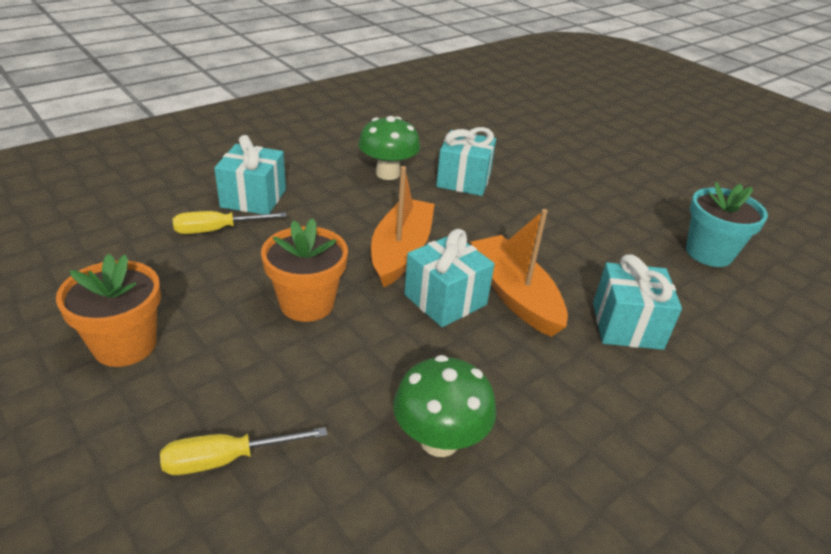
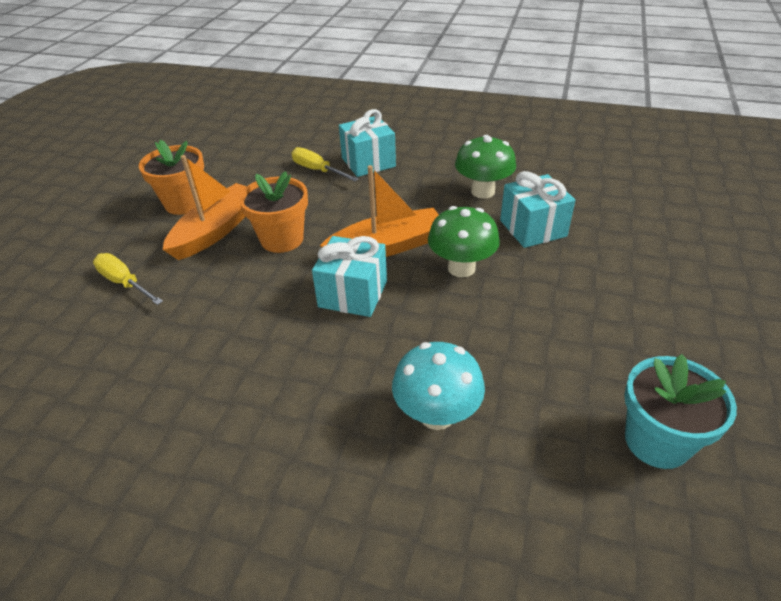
camera: 60 degrees right, 5 degrees up
green mushroom [393,355,496,457] -> green mushroom moved to [428,206,500,277]
orange boat [471,209,568,337] -> orange boat moved to [163,155,247,260]
turquoise gift [593,254,682,350] -> turquoise mushroom [392,342,485,430]

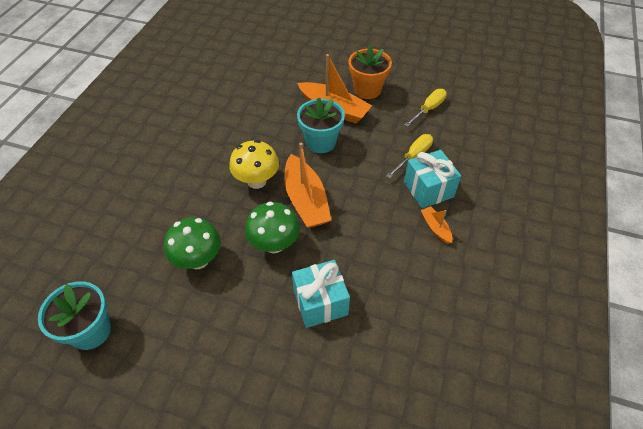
camera: 90 degrees right, 10 degrees up
yellow screwdriver [93,253,163,305] -> yellow screwdriver moved to [404,89,447,127]
orange flower pot [239,171,308,253] -> turquoise flower pot [297,97,345,153]
turquoise gift [312,236,387,317] -> yellow mushroom [229,140,279,189]
turquoise mushroom [392,342,485,430] -> none
green mushroom [455,135,516,199] -> green mushroom moved to [164,218,221,269]
none -> orange boat [421,206,453,244]

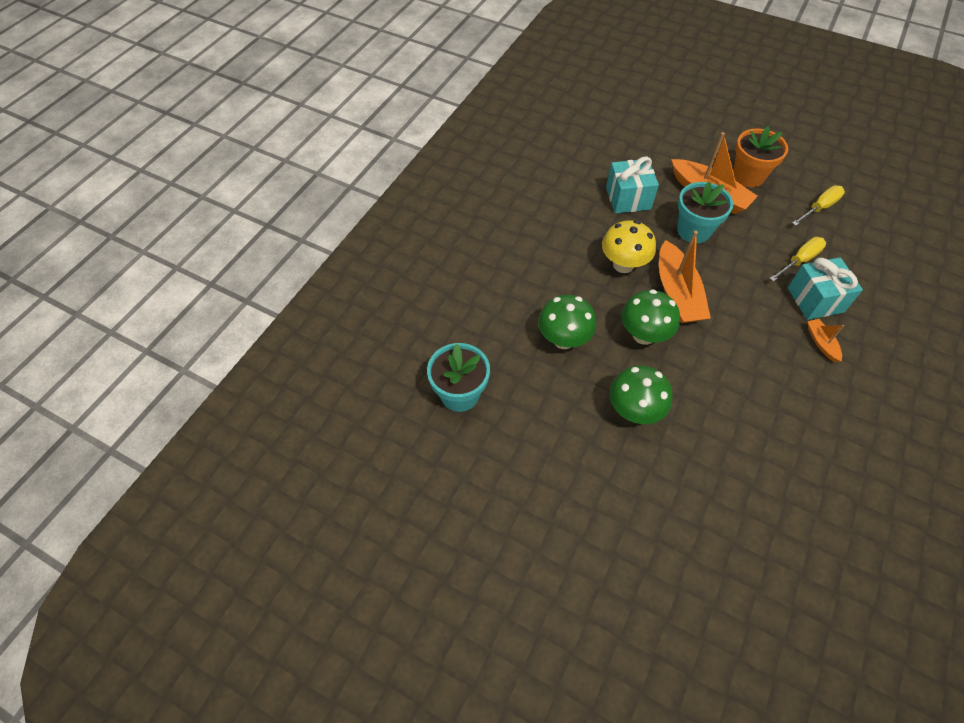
camera: 10 degrees right, 5 degrees up
turquoise gift [292,260,350,328] -> turquoise gift moved to [606,156,659,213]
none -> green mushroom [609,366,673,424]

